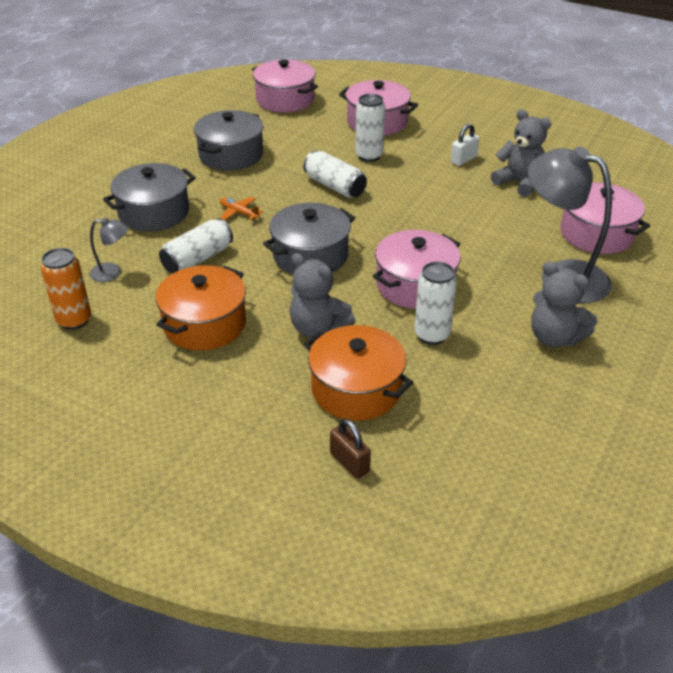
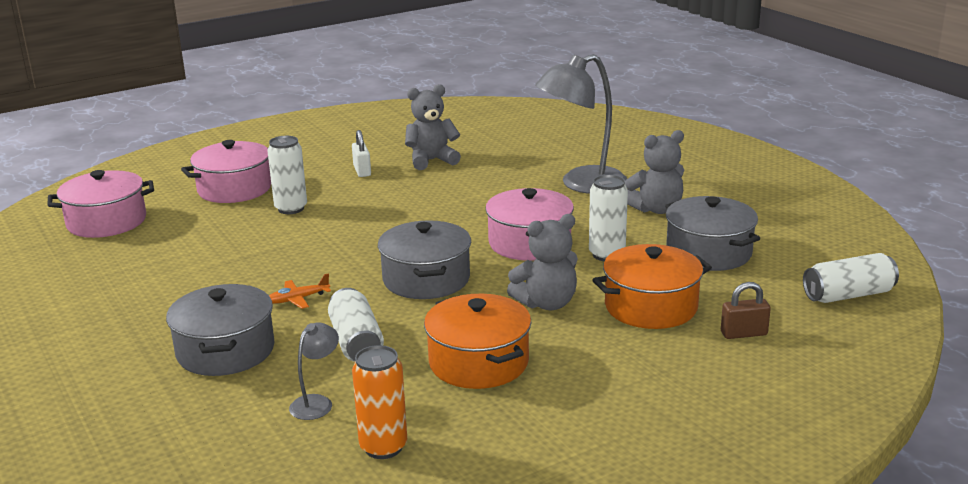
camera: 60 degrees left, 15 degrees down
grey pot [194,110,263,171] -> grey pot moved to [665,196,760,271]
white can [304,151,367,198] -> white can moved to [803,253,899,303]
pink pot [561,182,650,254] -> none

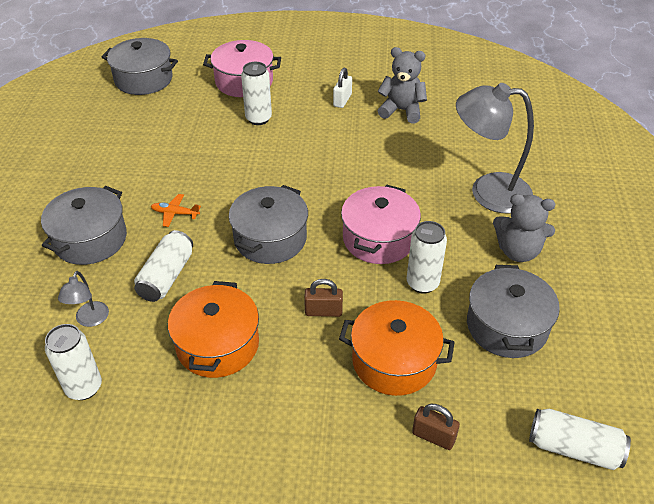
camera: 35 degrees right, 20 degrees up
pink pot [47,170,154,238] -> grey pot [102,38,178,95]
grey lamp [289,322,339,420] -> grey lamp turned 120 degrees clockwise [58,271,109,327]
orange can [352,345,407,459] -> white can [45,324,102,400]
grey teddy bear [507,214,578,310] -> brown padlock [304,279,343,317]

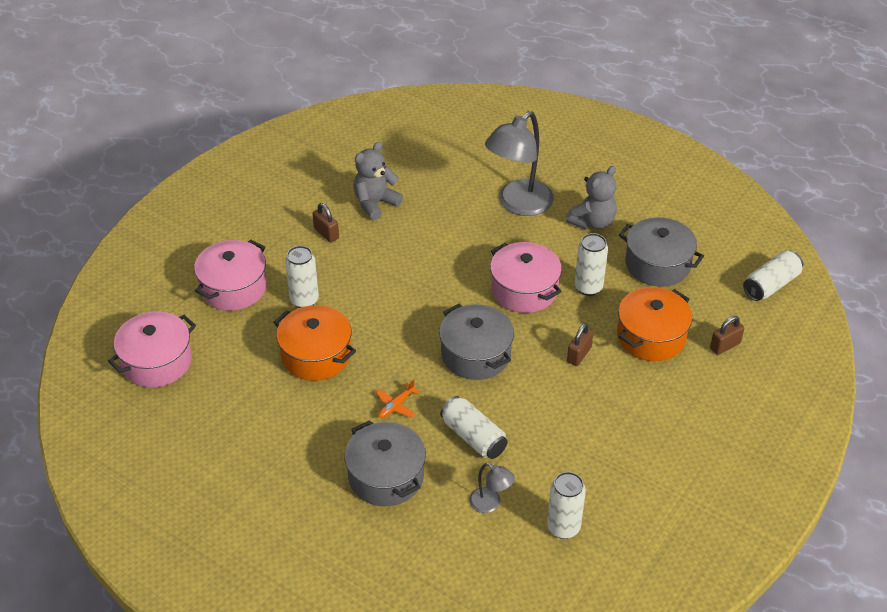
camera: 60 degrees left, 0 degrees up
grey pot [102,38,178,95] -> pink pot [108,311,196,388]
orange pot [168,281,259,378] -> orange pot moved to [273,305,356,381]
white padlock [333,68,352,108] -> brown padlock [313,203,339,243]

